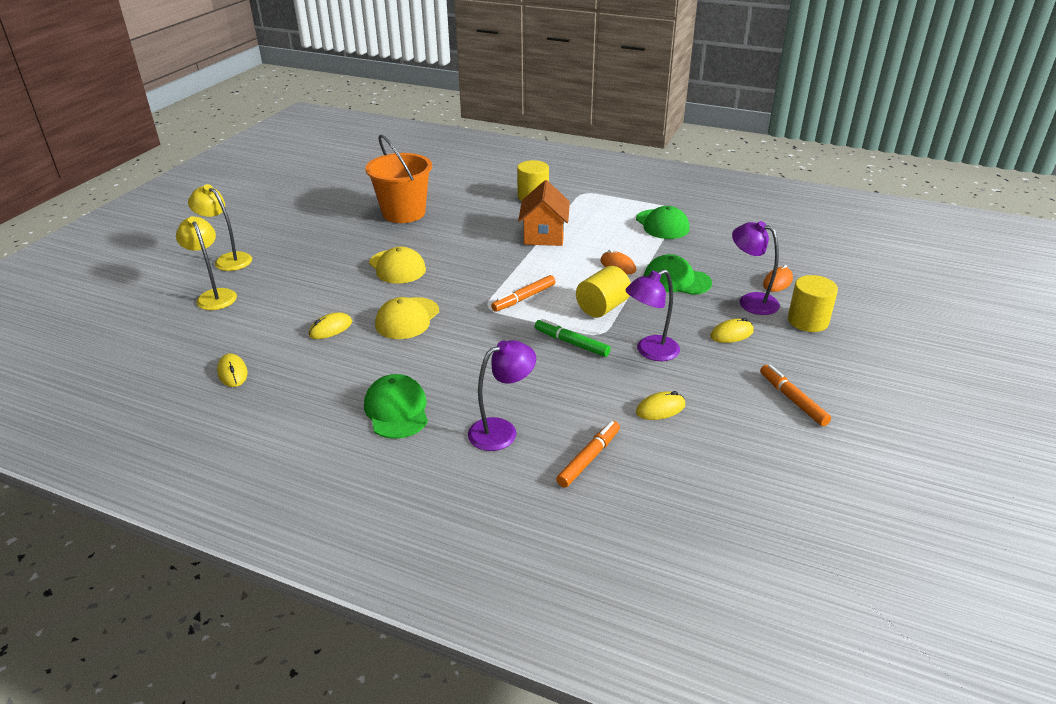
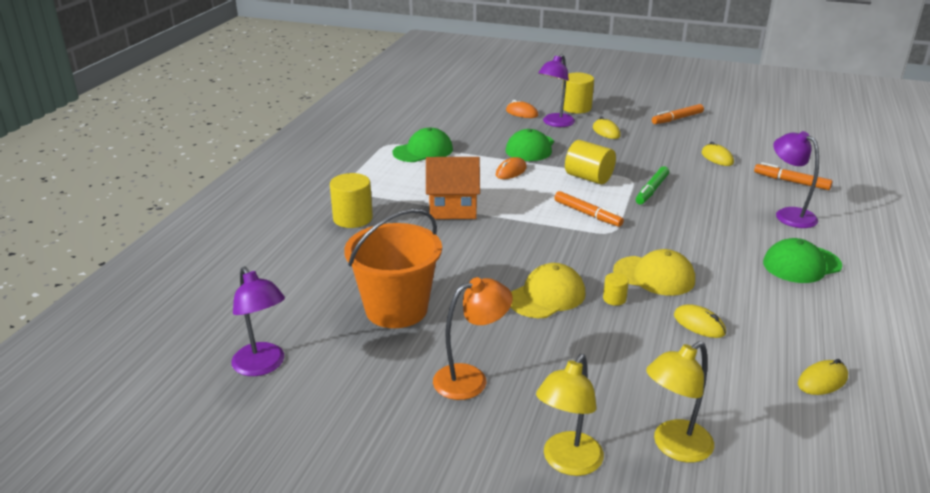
camera: 95 degrees left, 5 degrees down
purple lamp [626,269,680,361] -> purple lamp moved to [231,266,285,376]
none -> orange lamp [433,277,513,400]
none -> yellow cylinder [603,273,629,306]

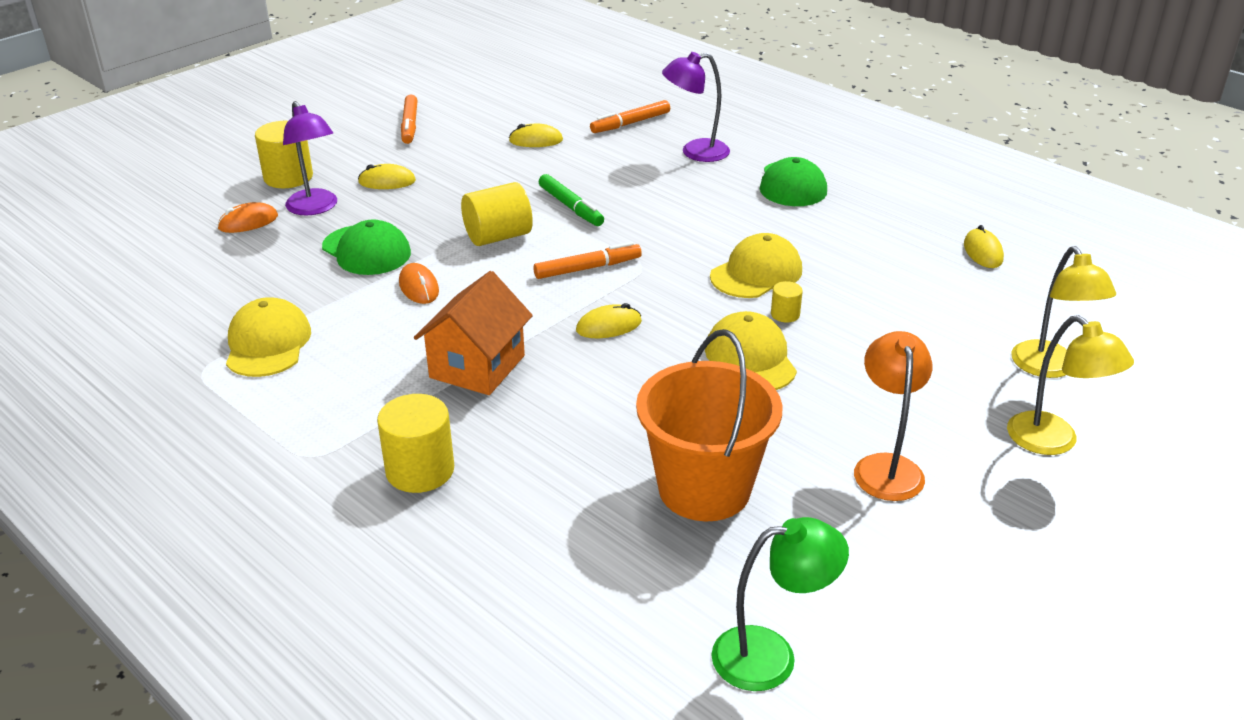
camera: 65 degrees left, 5 degrees up
purple lamp [231,266,285,376] -> green lamp [711,517,849,691]
green cap [392,128,453,162] -> yellow cap [226,297,311,377]
yellow mouse [674,304,726,338] -> yellow mouse moved to [576,303,642,338]

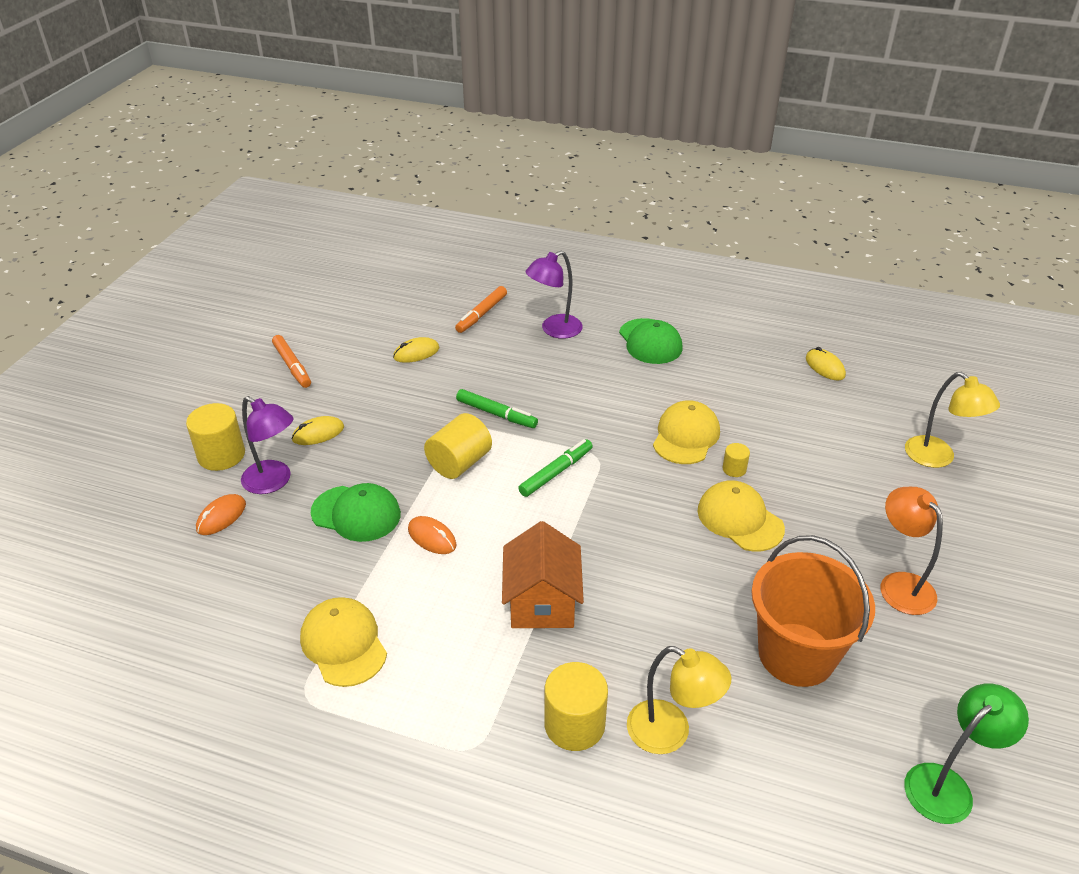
camera: 25 degrees left, 5 degrees up
orange marker [533,242,642,279] -> green marker [518,439,593,497]
yellow mouse [576,303,642,338] -> none
yellow lamp [1007,315,1134,455] -> yellow lamp moved to [627,646,731,754]

